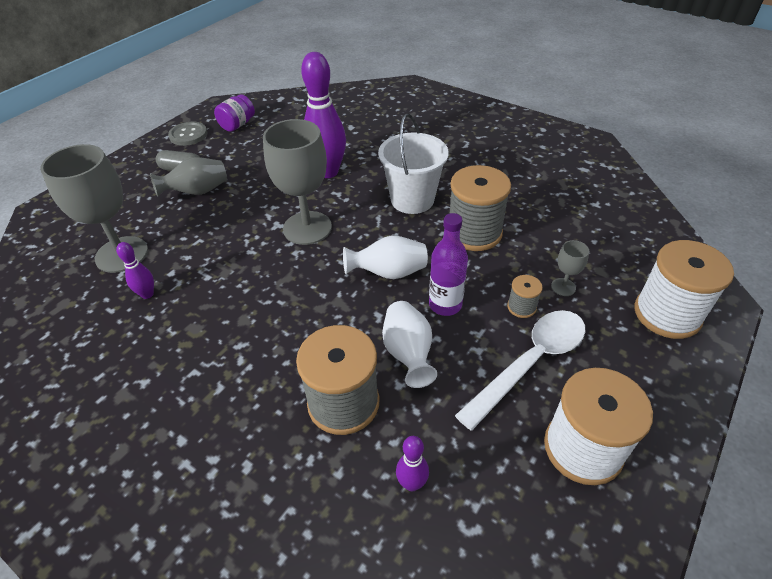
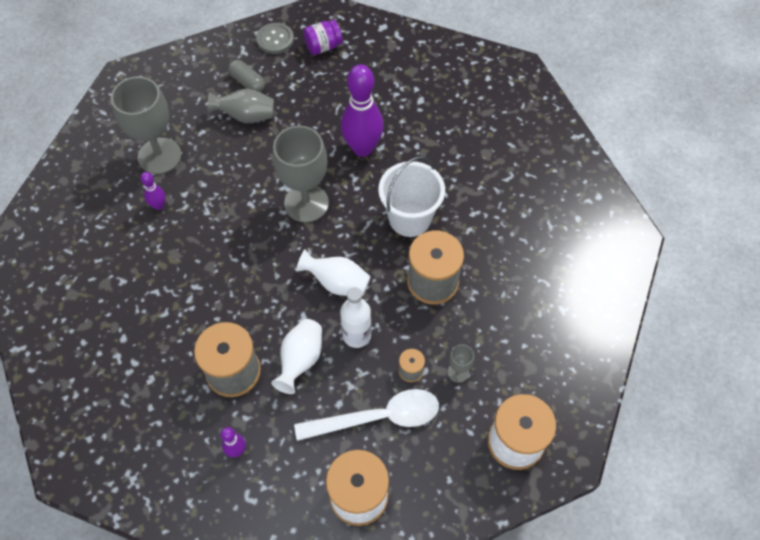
camera: 30 degrees right, 15 degrees up
purple bottle [429,213,468,316] -> white bottle [340,287,371,348]

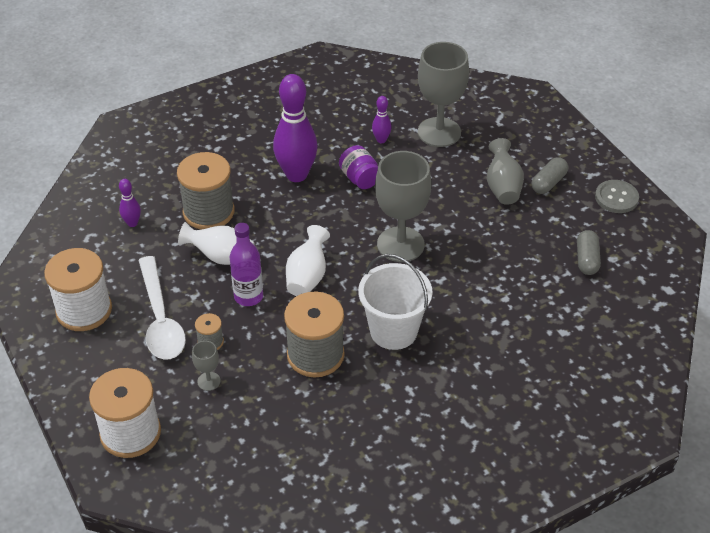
camera: 85 degrees right, 15 degrees down
purple jar [303,20,343,55] -> purple jar moved to [339,145,378,189]
white bottle [340,287,371,348] -> purple bottle [230,223,263,306]
purple bowling pin [341,64,384,157] -> purple bowling pin moved to [273,74,318,182]
none -> grey capsule [577,230,601,275]

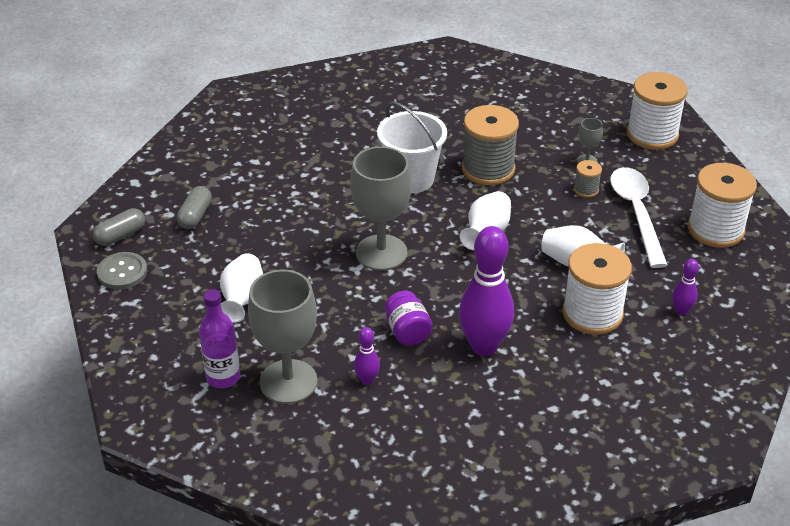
camera: 170 degrees left, 5 degrees down
grey spool [177,152,235,229] -> white spool [562,243,632,335]
purple bottle [230,223,263,306] -> purple bottle moved to [199,289,240,388]
grey vase [487,138,524,205] -> white vase [220,253,263,323]
grey capsule [531,157,568,194] -> grey capsule moved to [93,208,145,246]

